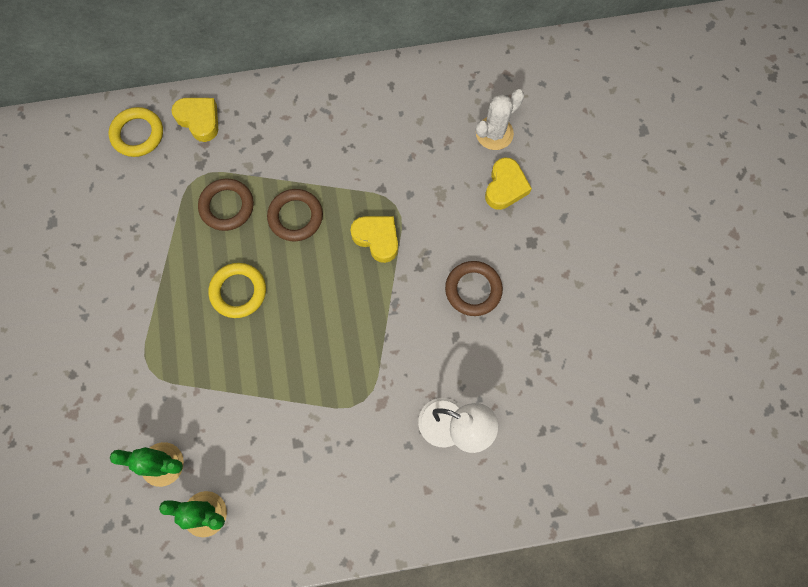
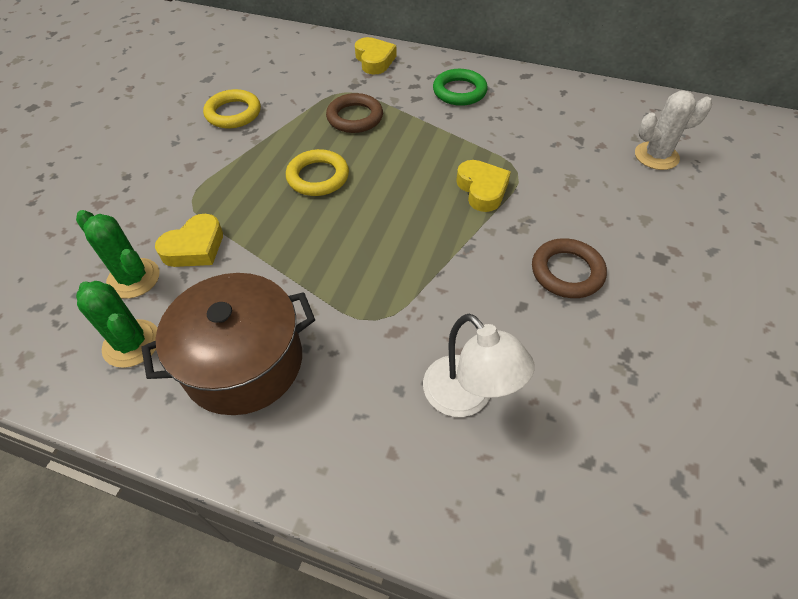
camera: 30 degrees right, 20 degrees down
yellow ring [109,107,163,157] -> yellow ring moved to [203,89,261,128]
brown ring [267,189,323,242] -> none
yellow heart [485,157,532,210] -> yellow heart moved to [155,214,223,267]
none -> brown pot [141,273,315,415]
none -> green ring [433,69,488,106]

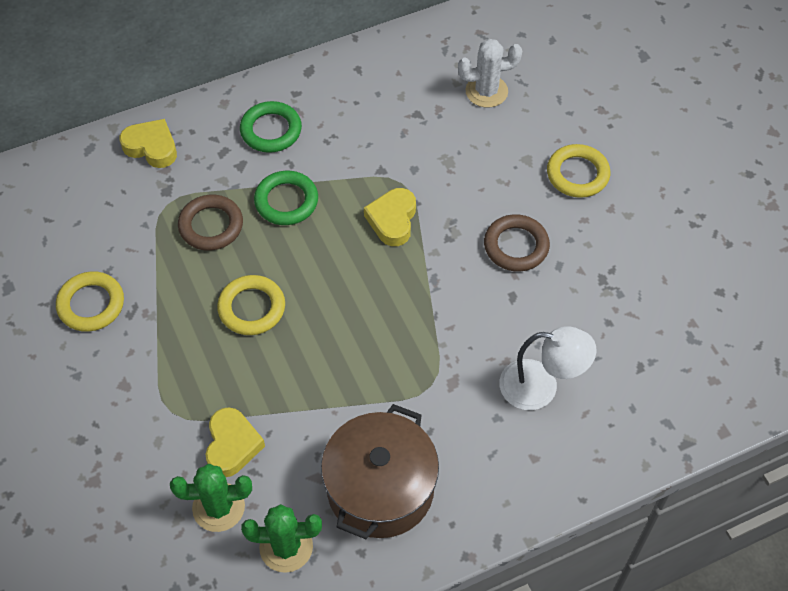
camera: 45 degrees left, 5 degrees up
yellow heart [456,160,511,212] -> yellow heart turned 105 degrees counterclockwise [364,188,416,246]
white cactus [635,91,712,170] -> white cactus turned 45 degrees clockwise [458,39,522,108]
none -> green ring [254,171,318,225]
none -> yellow ring [547,144,610,198]

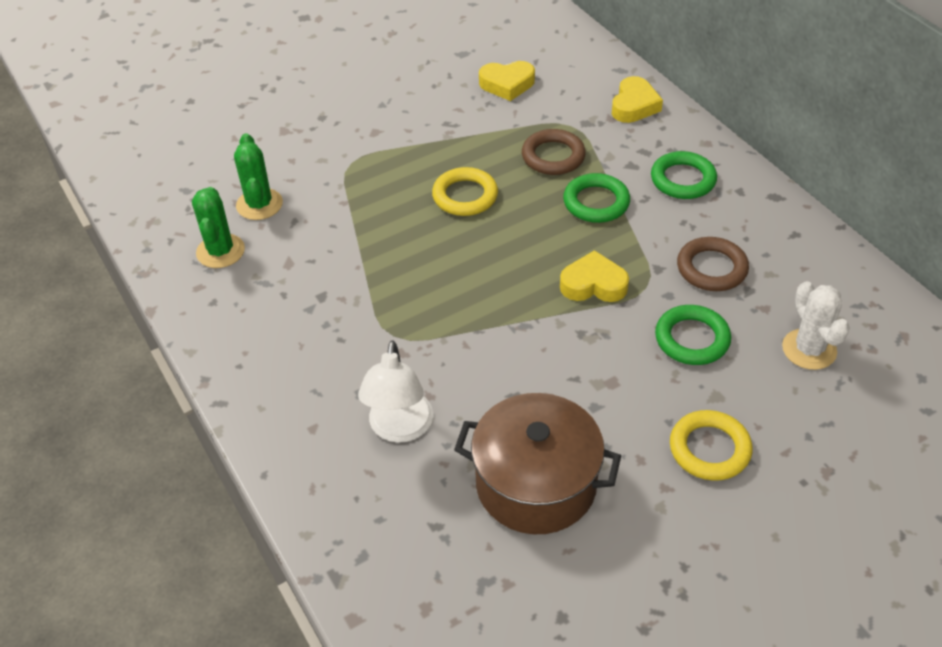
camera: 85 degrees right, 10 degrees down
yellow ring [56,271,124,332] -> none
yellow heart [206,407,265,477] -> yellow heart moved to [479,61,535,101]
brown pot [321,404,439,539] -> brown pot moved to [454,393,621,534]
brown ring [484,214,550,272] -> brown ring moved to [677,237,749,291]
none -> green ring [655,305,731,365]

